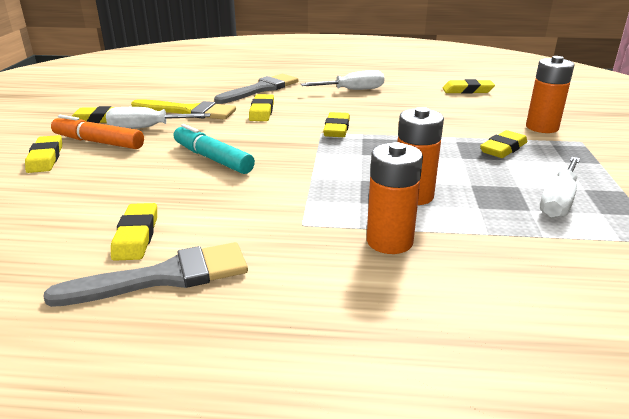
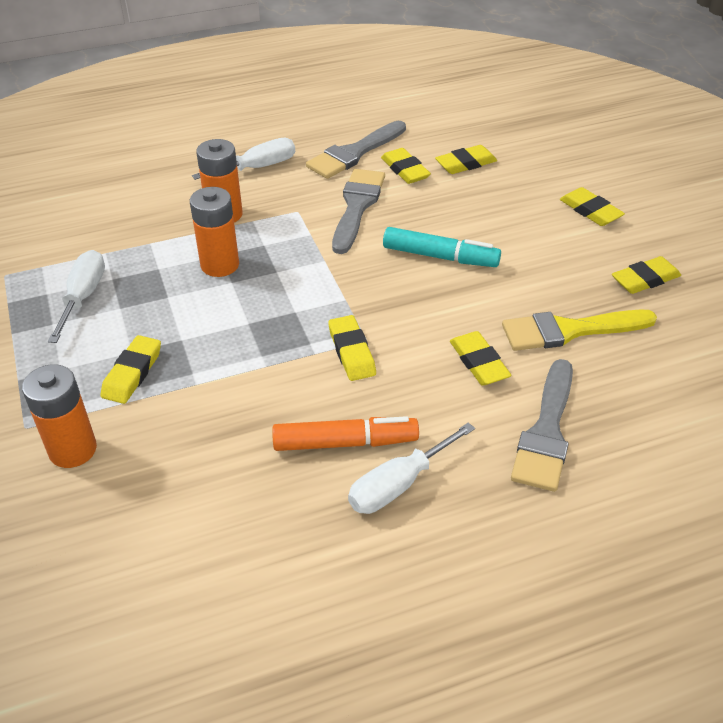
camera: 155 degrees right, 15 degrees up
orange marker [51,115,144,149] -> orange marker moved to [272,416,419,451]
white screwdriver [106,107,210,129] -> white screwdriver moved to [192,138,295,180]
yellow eraser [443,79,495,94] -> yellow eraser moved to [435,145,497,174]
none -> grey brush [332,169,385,254]

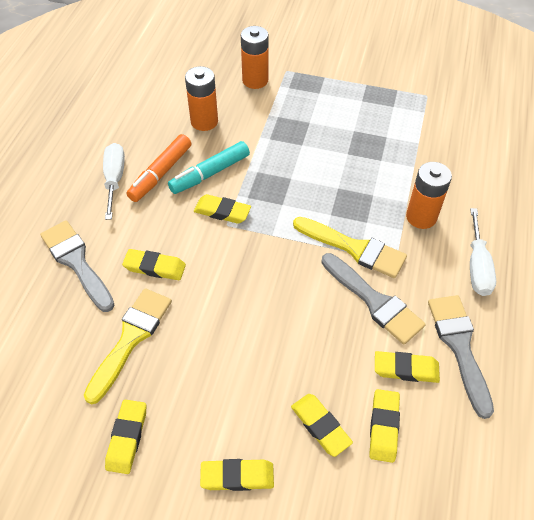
camera: 125 degrees right, 10 degrees up
white screwdriver [48,250,105,343] -> none
yellow eraser [100,335,161,404] -> yellow eraser moved to [291,394,353,457]
orange battery [190,187,239,277] -> orange battery moved to [185,66,218,131]
turquoise marker [383,227,501,267] -> turquoise marker moved to [168,141,250,194]
none -> yellow brush [293,217,407,278]

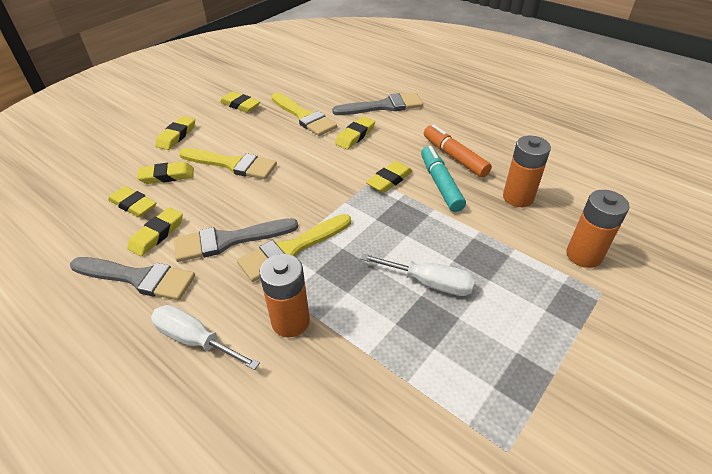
camera: 115 degrees right, 10 degrees down
white screwdriver [103,143,125,220] -> white screwdriver moved to [360,254,475,296]
none -> yellow brush [179,148,277,179]

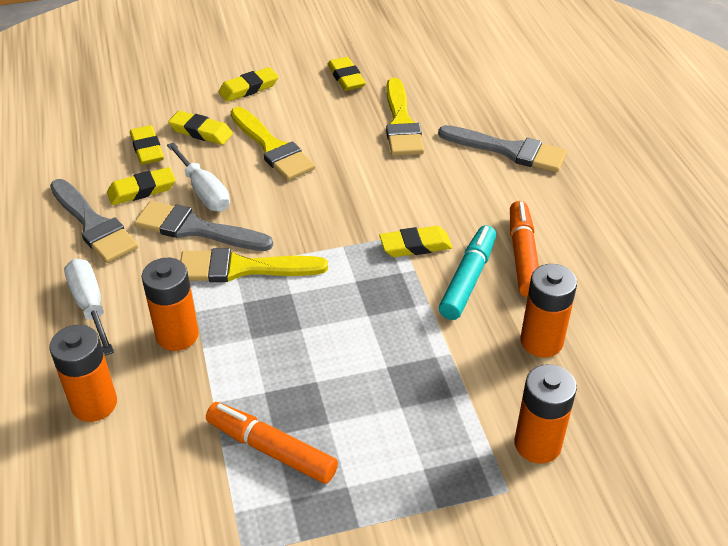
camera: 35 degrees right, 0 degrees up
yellow eraser [335,116,375,149] -> none
white screwdriver [360,254,475,296] -> white screwdriver moved to [167,142,230,212]
none -> orange battery [49,325,117,422]
none -> orange marker [206,402,338,484]

